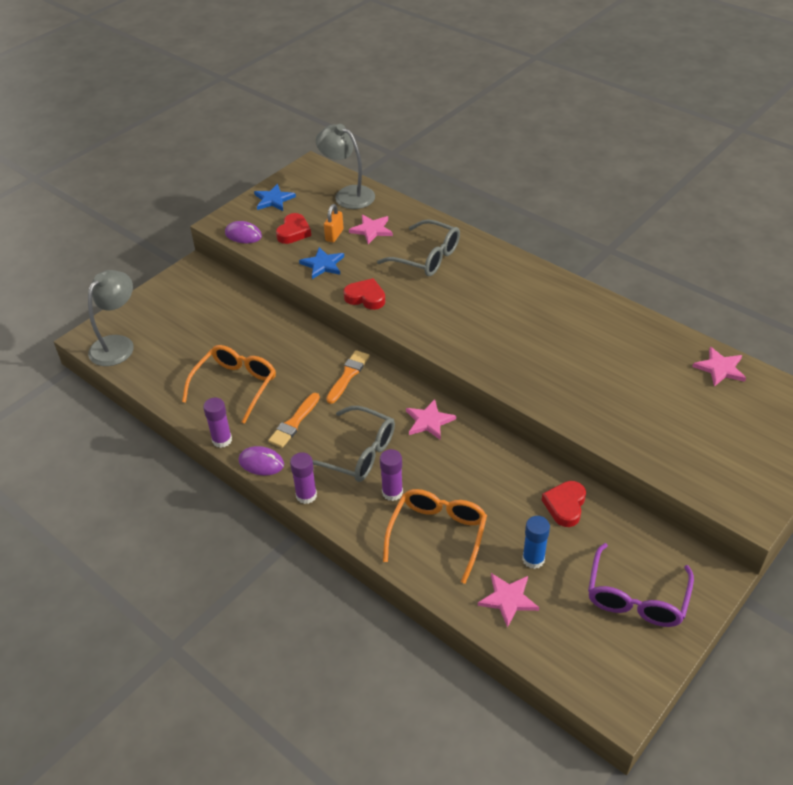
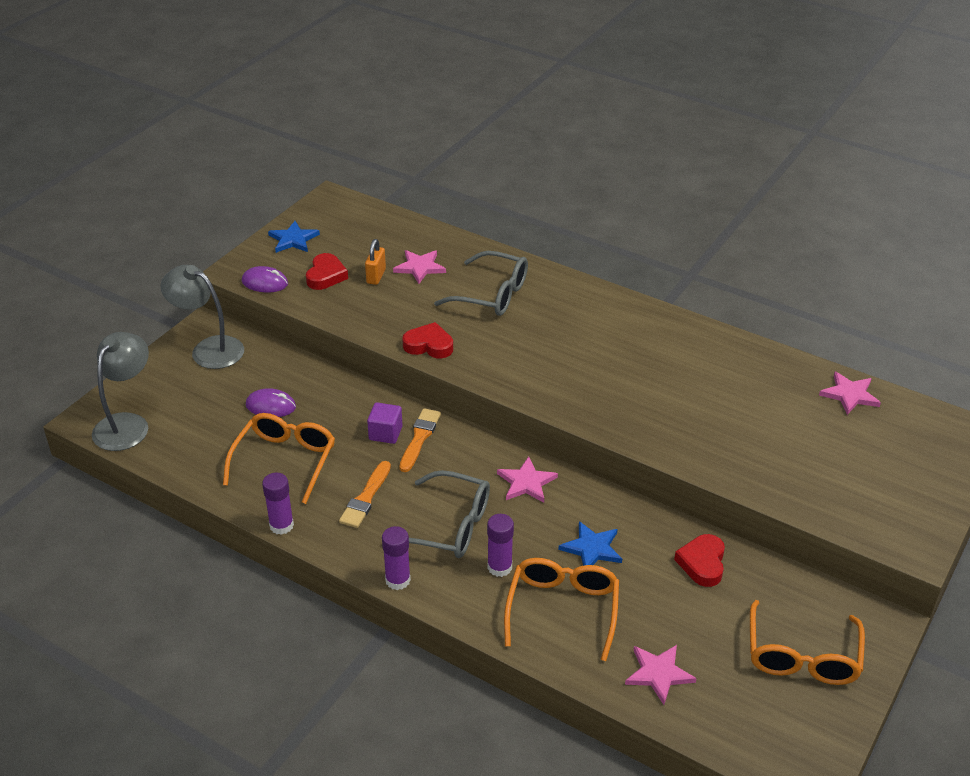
camera: 10 degrees left, 5 degrees down
purple mouse [239,446,284,475] -> purple mouse moved to [246,388,296,417]
blue star [299,247,344,279] -> blue star moved to [558,521,622,566]
grey lamp [316,124,375,209] -> grey lamp moved to [160,265,244,369]
blue glue stick [522,516,550,569] -> none
purple glasses [588,543,694,627] -> orange glasses [750,600,865,685]
none -> purple cube [367,403,403,444]

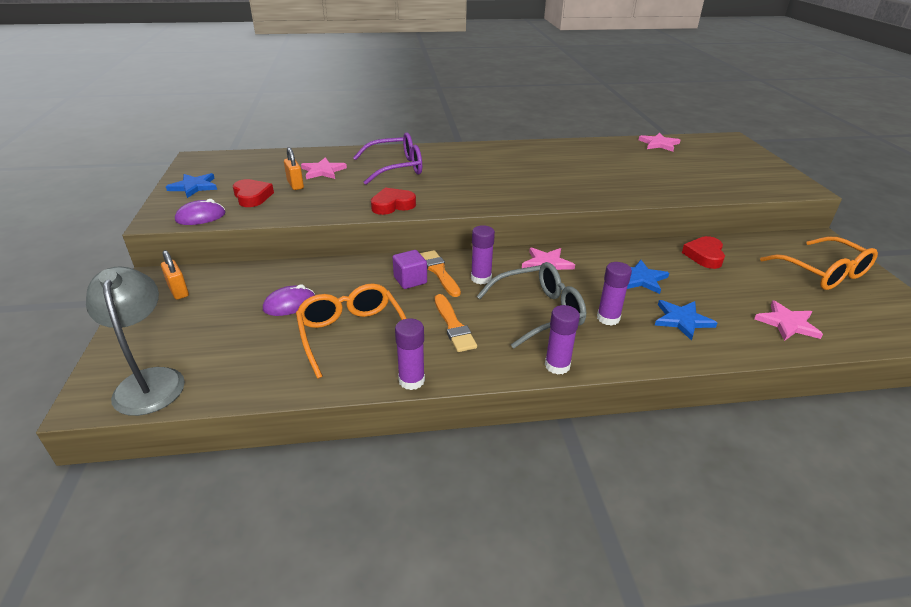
camera: 40 degrees left, 5 degrees down
grey lamp [160,265,244,369] -> orange padlock [161,250,189,300]
grey glasses [434,251,528,316] -> purple glasses [353,132,422,185]
orange glasses [504,558,619,661] -> blue star [655,300,717,341]
red heart [674,534,725,587] -> red heart turned 45 degrees clockwise [682,236,725,269]
none -> purple glue stick [471,225,495,284]

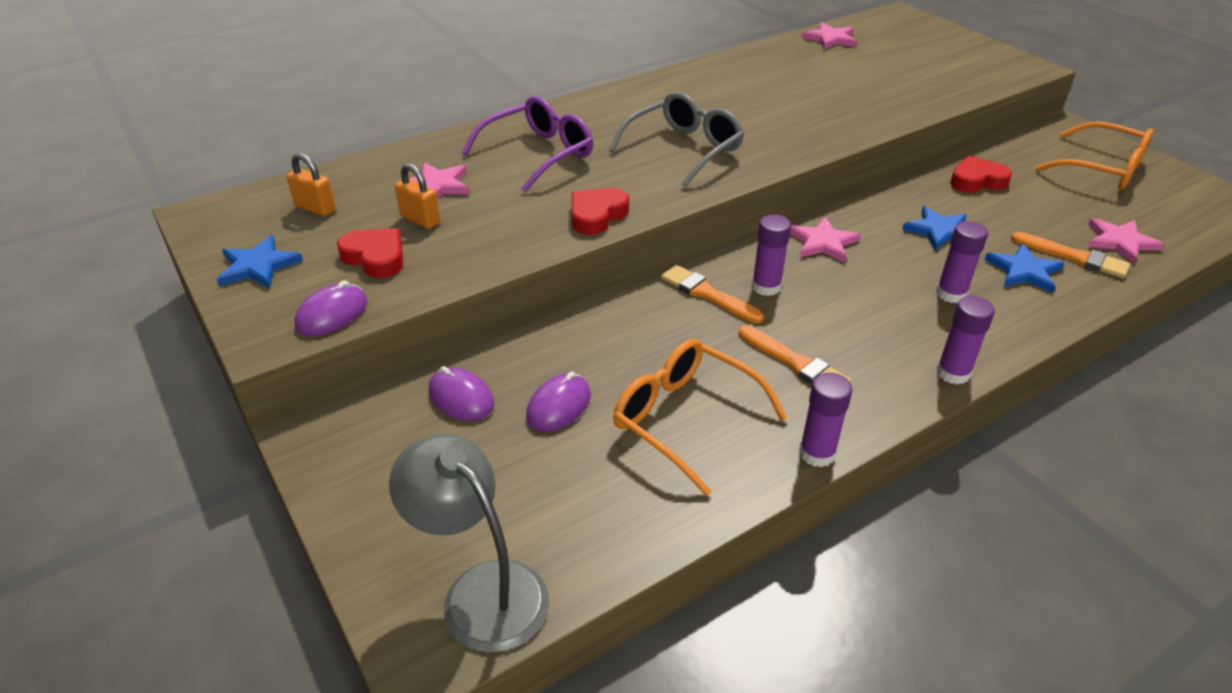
camera: 25 degrees left, 5 degrees up
orange padlock [161,250,189,300] -> orange padlock moved to [287,153,336,216]
purple cube [393,250,427,289] -> none
grey glasses [477,262,586,348] -> grey glasses moved to [609,92,744,187]
red heart [682,236,725,269] -> red heart turned 90 degrees clockwise [950,156,1012,192]
none -> purple mouse [429,366,494,421]
none -> orange brush [1011,232,1130,278]

